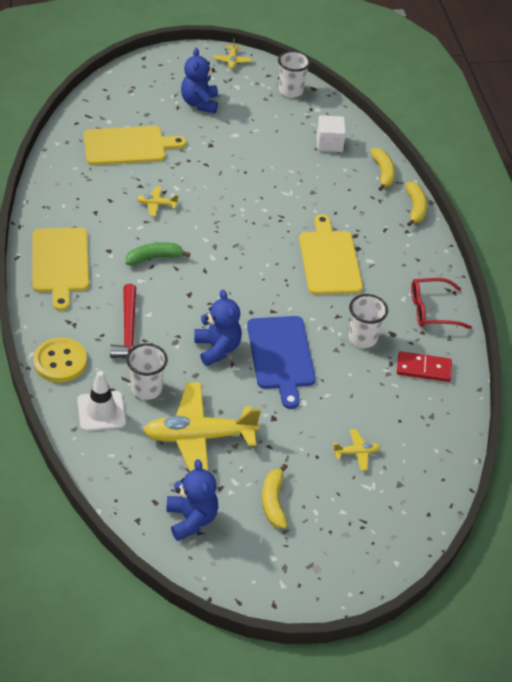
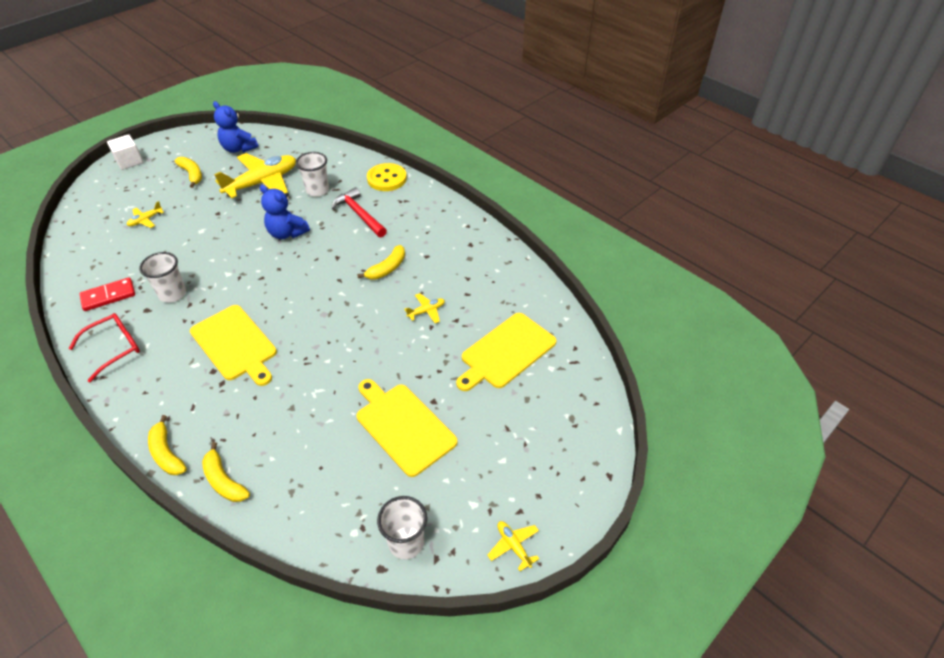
camera: 150 degrees right, 0 degrees up
yellow cutting board [32,227,89,311] -> yellow cutting board moved to [356,379,458,477]
white traffic cone [77,371,126,431] -> none
green banana [126,242,191,265] -> yellow banana [357,245,405,279]
blue teddy bear [181,48,218,113] -> none
blue cutting board [247,316,316,409] -> none
white cube [316,115,346,152] -> white cube moved to [107,134,143,170]

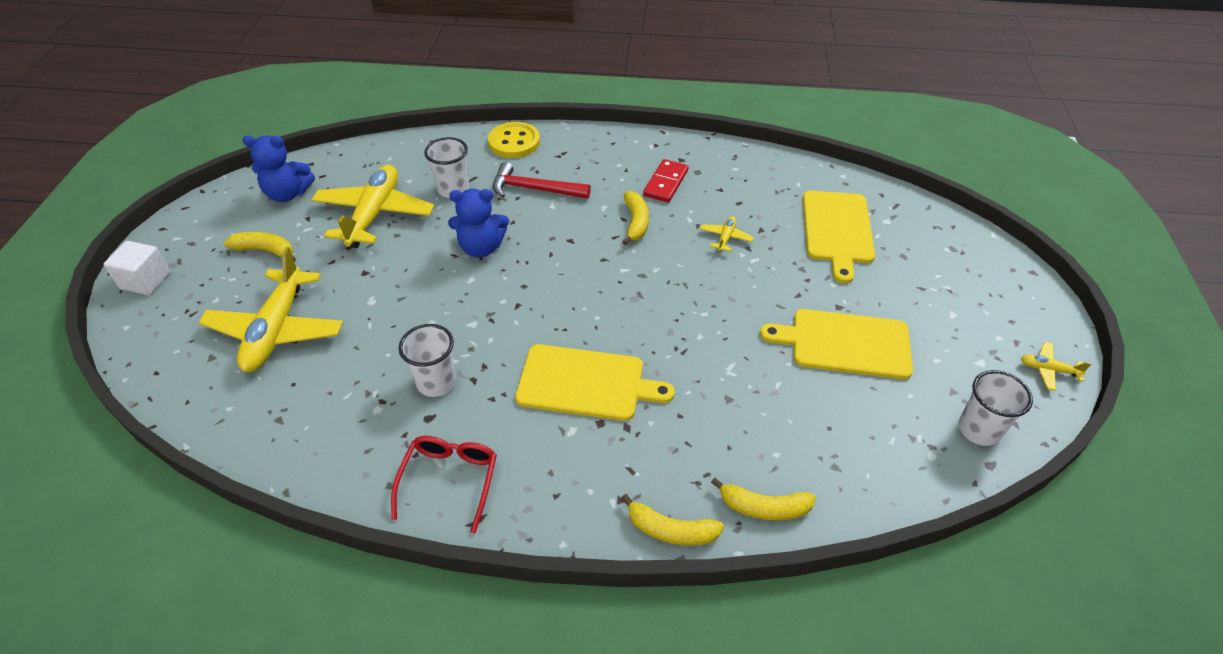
camera: 40 degrees left, 0 degrees up
red domino [80,277,135,311] -> red domino moved to [643,159,688,203]
yellow plane [127,201,164,228] -> yellow plane [198,247,343,372], size x2.35

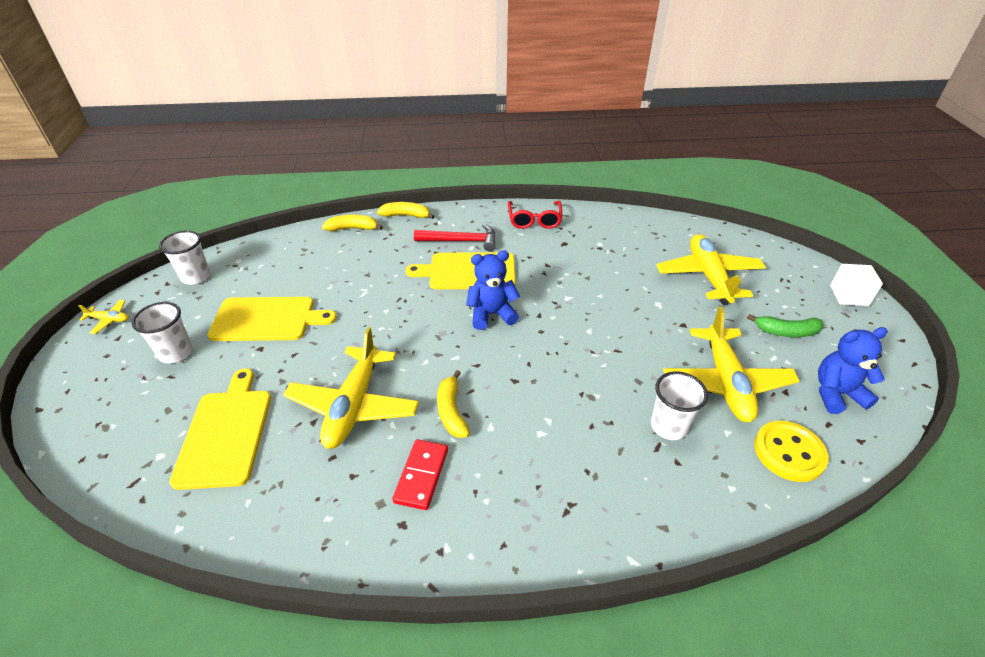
camera: 170 degrees right, 5 degrees down
yellow banana [224,232,296,262] -> green banana [747,314,824,337]
white cup [398,324,456,397] -> white cup moved to [132,302,193,363]
blue teddy bear [448,189,509,258] -> blue teddy bear moved to [466,250,520,330]
yellow button [488,122,540,158] -> yellow button moved to [754,421,829,482]
red hammer [493,162,591,199] -> red hammer moved to [414,224,496,252]
yellow plane [700,216,754,252] -> yellow plane [283,327,419,449], size x2.35

